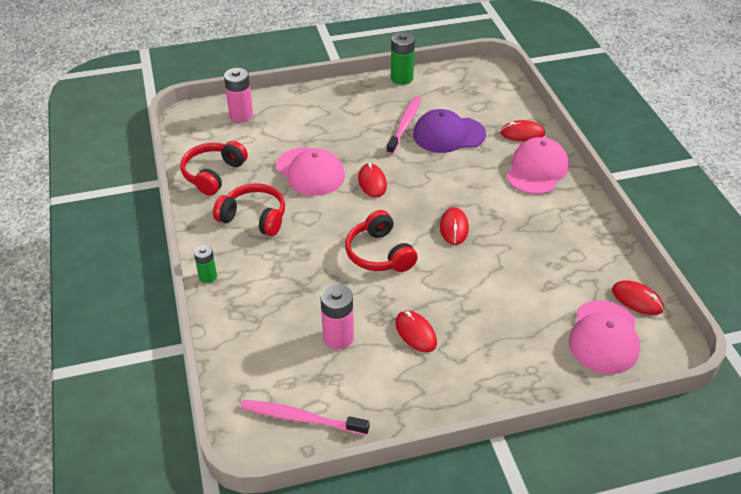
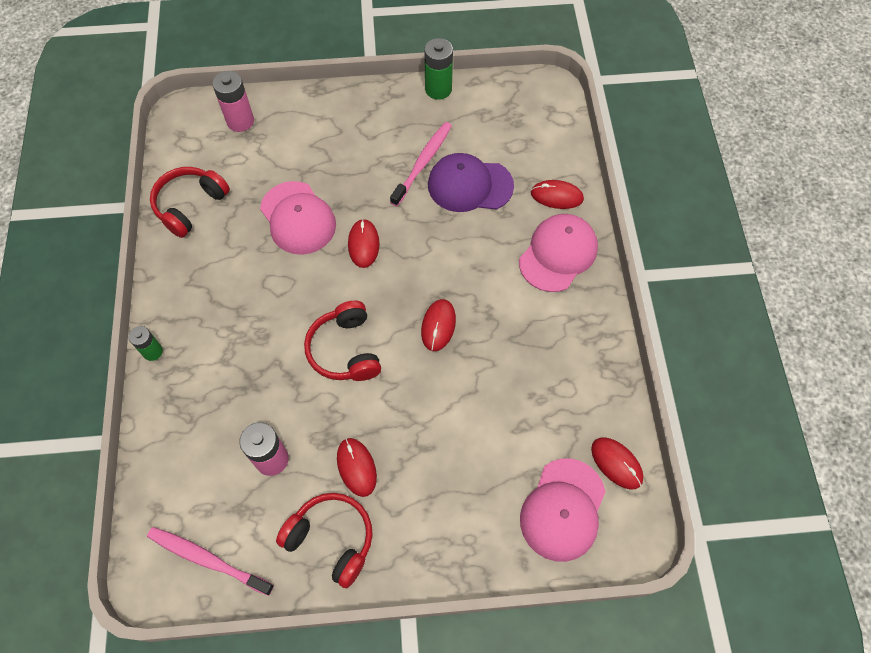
camera: 10 degrees right, 20 degrees up
red headphones [213,183,285,236] -> red headphones moved to [276,493,373,588]

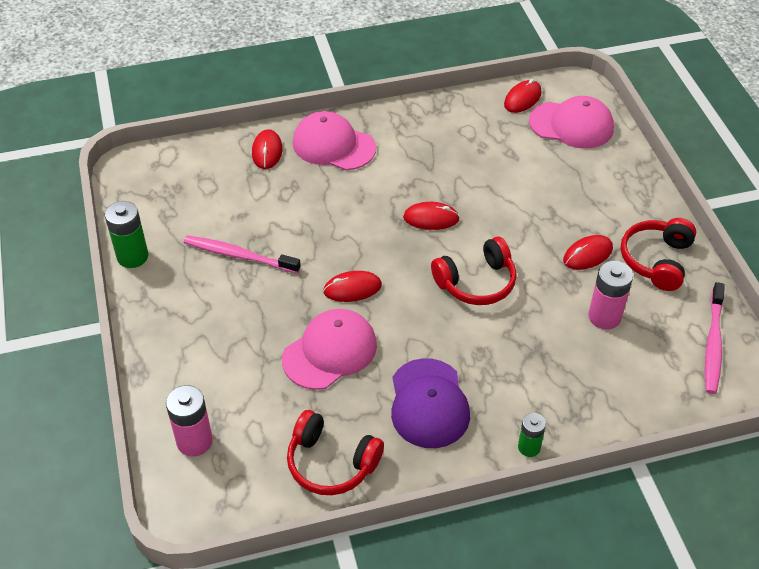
camera: 100 degrees left, 15 degrees down
purple cap [428,153,514,212] -> purple cap moved to [391,358,470,448]

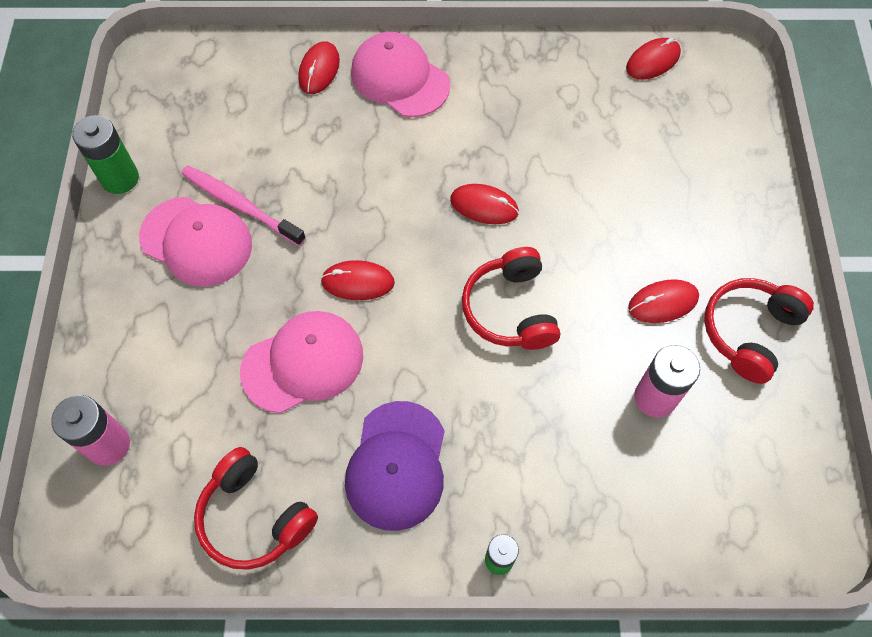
camera: 15 degrees right, 15 degrees up
red headphones [431,236,517,305] -> red headphones turned 90 degrees clockwise [462,247,560,350]
pink cap [529,96,614,149] -> pink cap moved to [139,197,252,287]
pink toothbrush [705,282,725,394] -> none

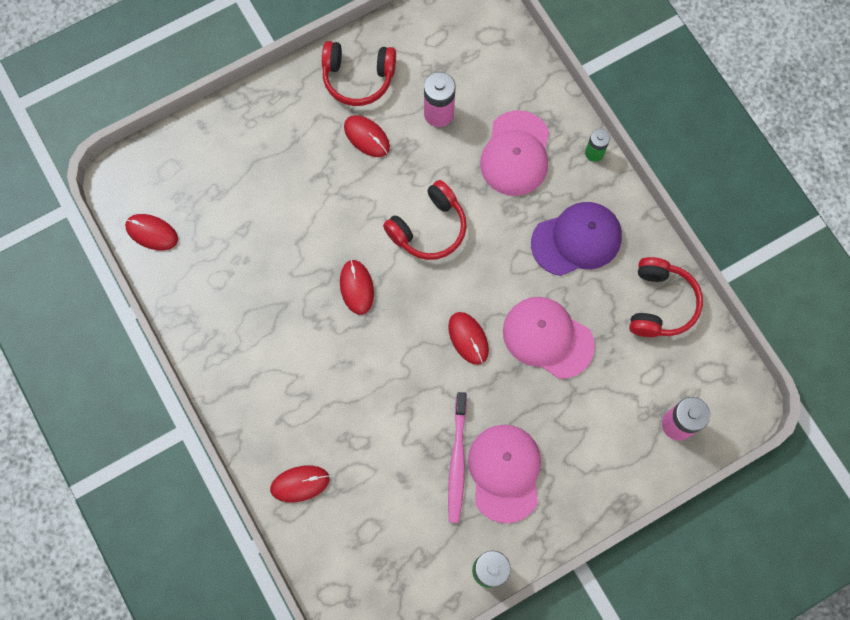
camera: 120 degrees left, 10 degrees up
pink cap [351,32,450,117] -> pink cap moved to [480,110,549,196]

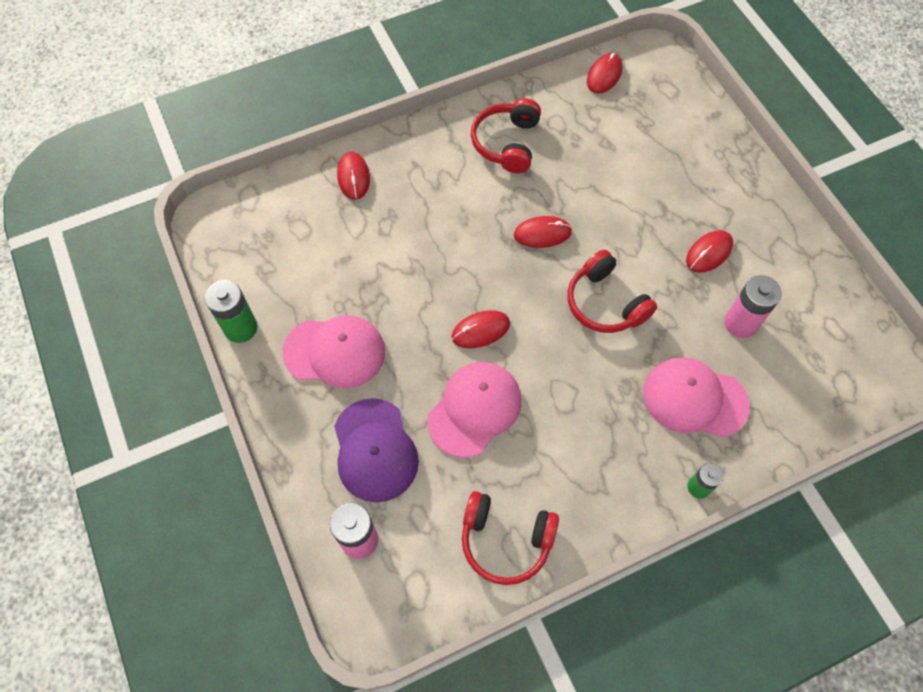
camera: 95 degrees right, 10 degrees down
red headphones [322,41,396,106] -> red headphones moved to [471,98,541,173]
pink toothbrush [448,392,467,523] -> none
purple cap [531,202,622,276] -> purple cap moved to [334,398,419,502]

